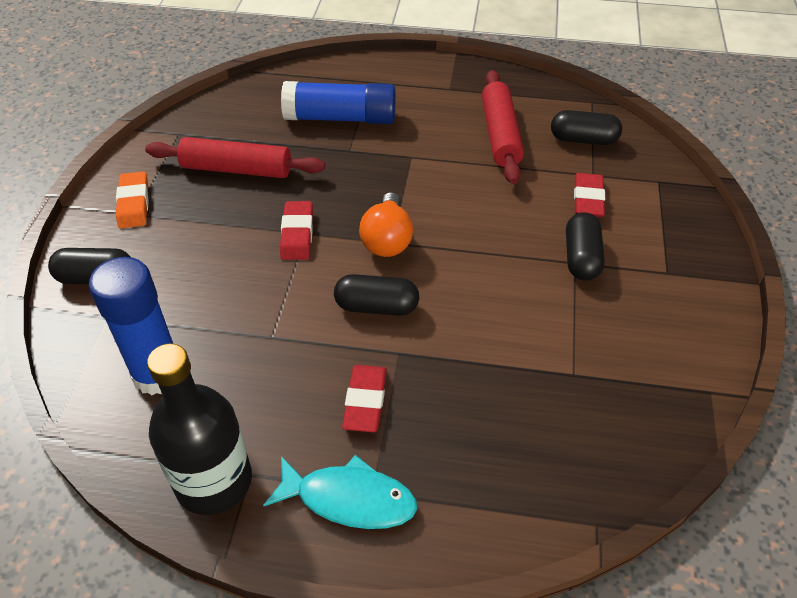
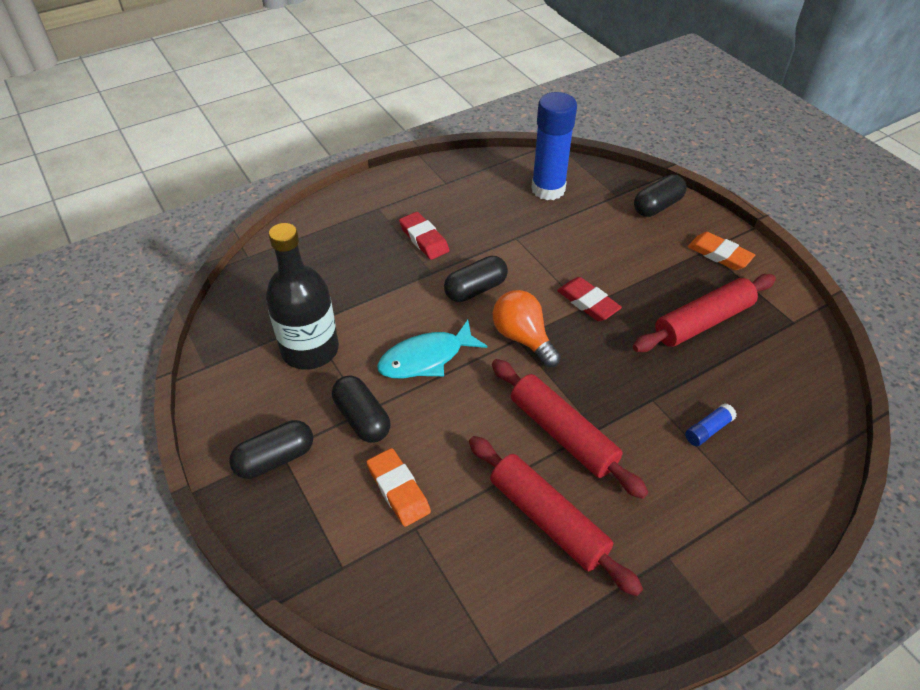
camera: 140 degrees right, 0 degrees up
black bottle [147,343,252,515] -> black bottle moved to [266,223,339,370]
turquoise fish [263,455,417,529] -> turquoise fish moved to [377,320,487,378]
blue glue stick [281,81,396,124] -> blue glue stick [685,403,737,446], size x0.41
black capsule [551,110,622,145] -> black capsule moved to [229,420,313,479]
red eraser [574,173,605,217] -> orange eraser [367,448,431,527]
none -> red rolling pin [492,359,648,499]

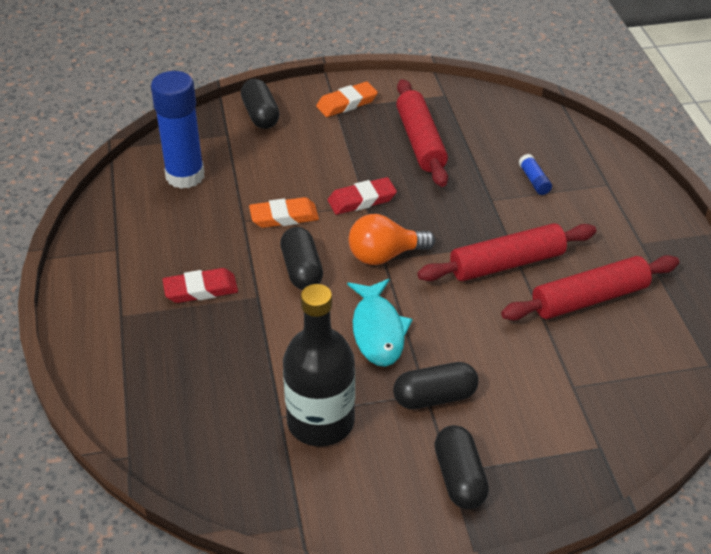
camera: 70 degrees left, 5 degrees down
orange eraser [367,448,431,527] -> orange eraser moved to [249,197,319,228]

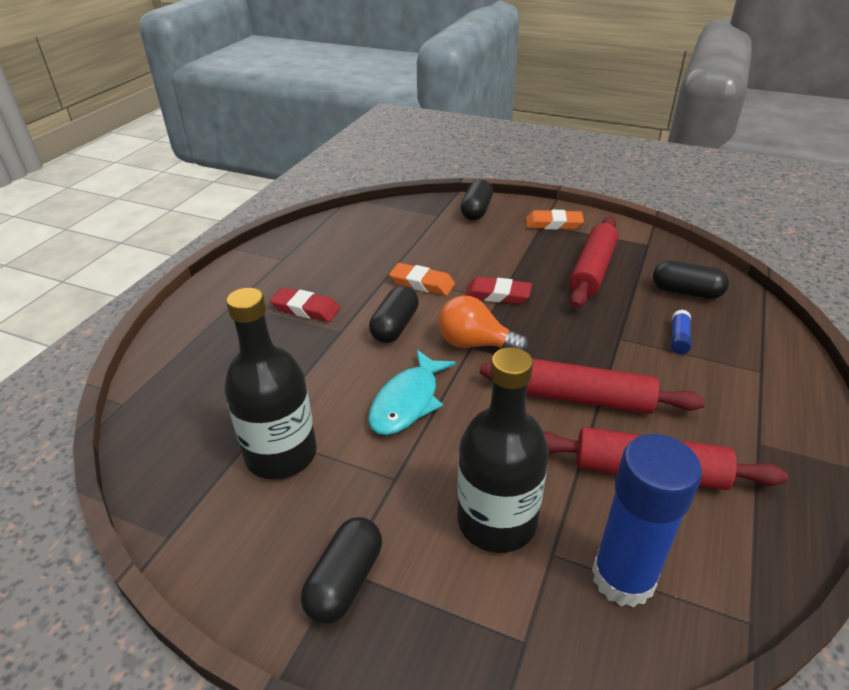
camera: 35 degrees right, 5 degrees down
blue glue stick [151,71,204,189] -> blue glue stick moved to [592,434,702,607]
black capsule [393,362,479,409] -> black capsule moved to [653,261,729,299]
none -> black bottle [457,347,549,553]

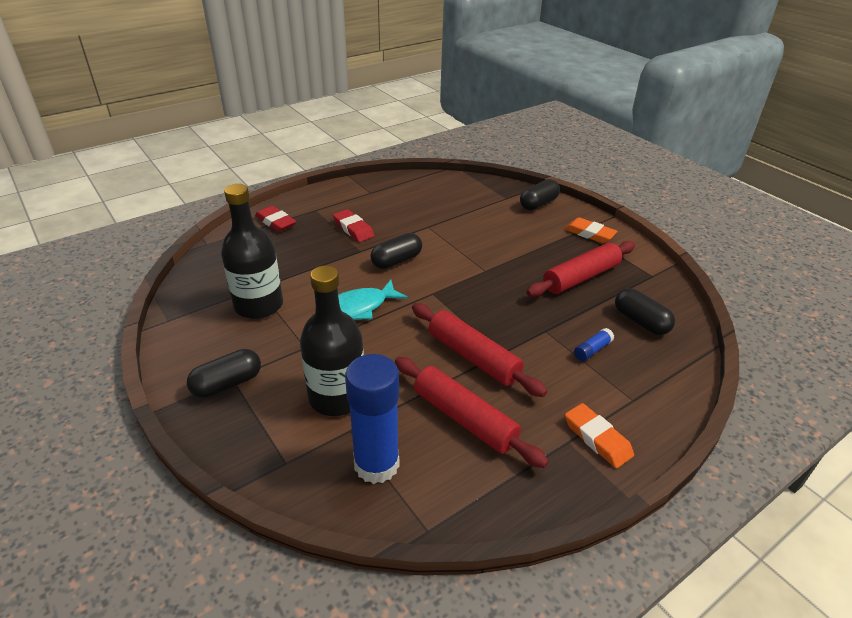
camera: 30 degrees right, 0 degrees up
orange eraser [389,263,455,296] -> orange eraser moved to [565,403,634,468]
orange light bulb [438,295,529,351] -> none
red eraser [465,277,532,304] -> red eraser moved to [255,206,296,232]

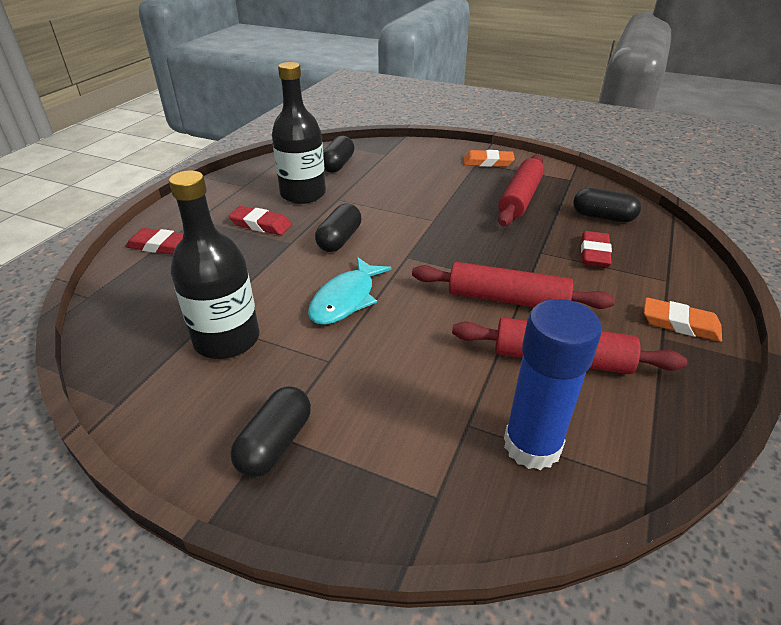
camera: 30 degrees left, 0 degrees up
black bottle [300,266,364,416] -> black bottle moved to [272,62,326,204]
black capsule [520,179,560,211] -> black capsule moved to [323,136,355,173]
blue glue stick [574,328,614,361] -> red eraser [581,231,612,268]

